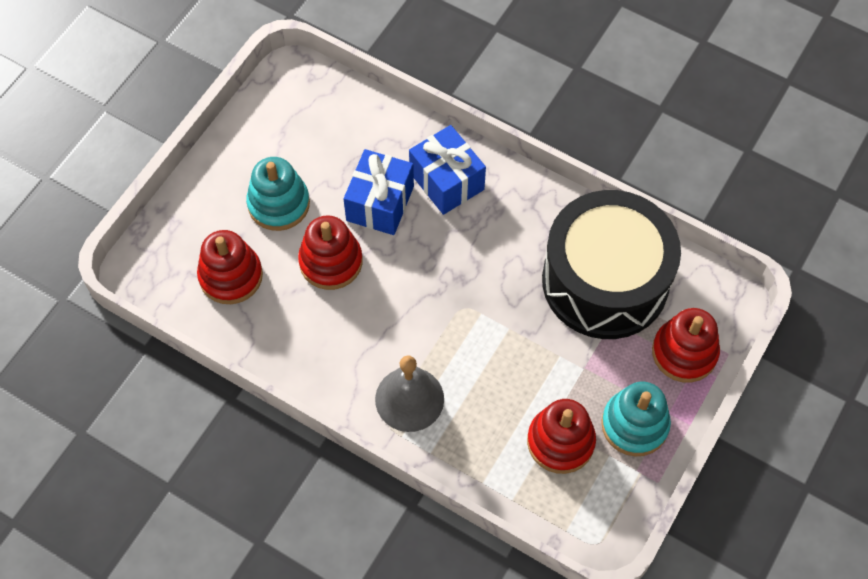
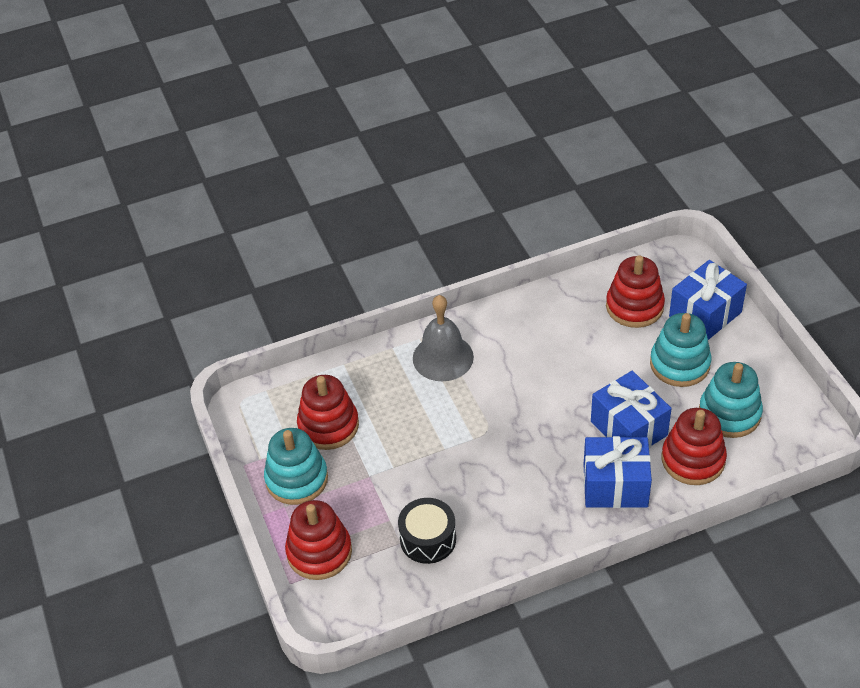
camera: 130 degrees right, 15 degrees down
red stacking toy [298,215,363,290] -> red stacking toy moved to [662,408,727,485]
black drum [542,190,681,339] -> black drum [398,498,456,564], size x0.43
none -> blue gift [669,260,747,340]
none -> turquoise stacking toy [699,362,763,438]

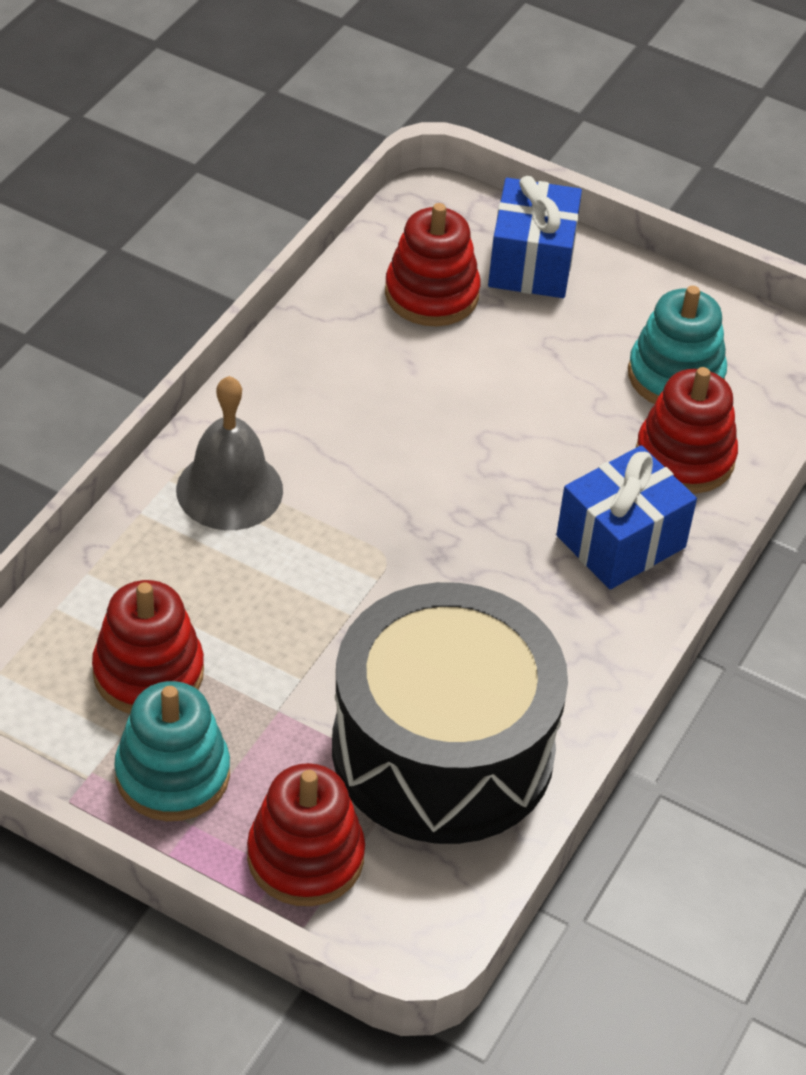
camera: 45 degrees left, 0 degrees up
black drum [398,498,456,564] -> black drum [332,582,568,844], size x2.30
blue gift [591,371,672,448] -> none
turquoise stacking toy [650,313,712,387] -> none

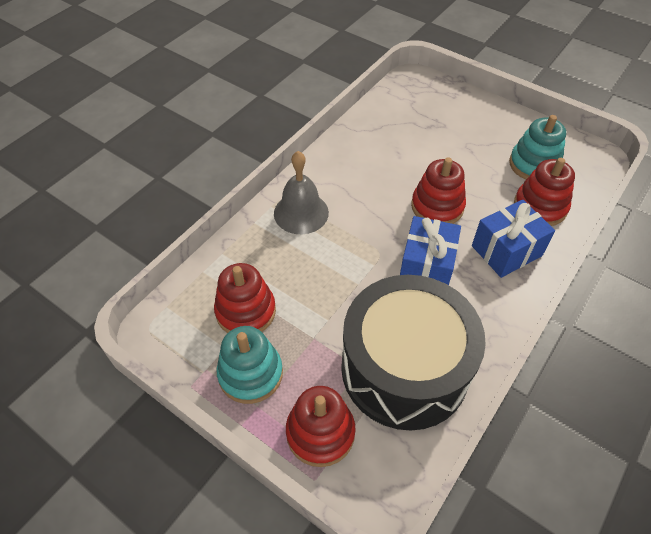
camera: 10 degrees right, 5 degrees up
red stacking toy [385,203,480,326] -> red stacking toy moved to [411,158,466,224]
blue gift [488,176,582,298] -> blue gift moved to [400,216,461,285]

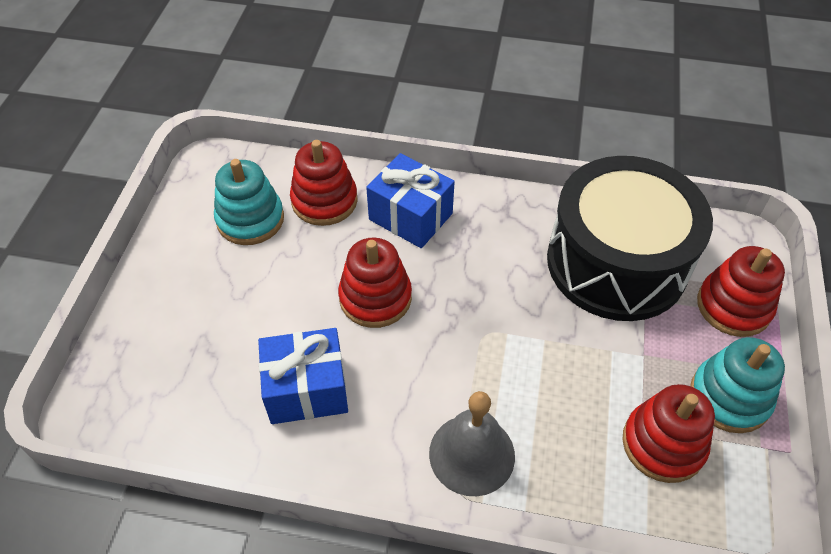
camera: 115 degrees left, 0 degrees up
blue gift [400,216,461,285] -> blue gift moved to [258,328,348,424]

